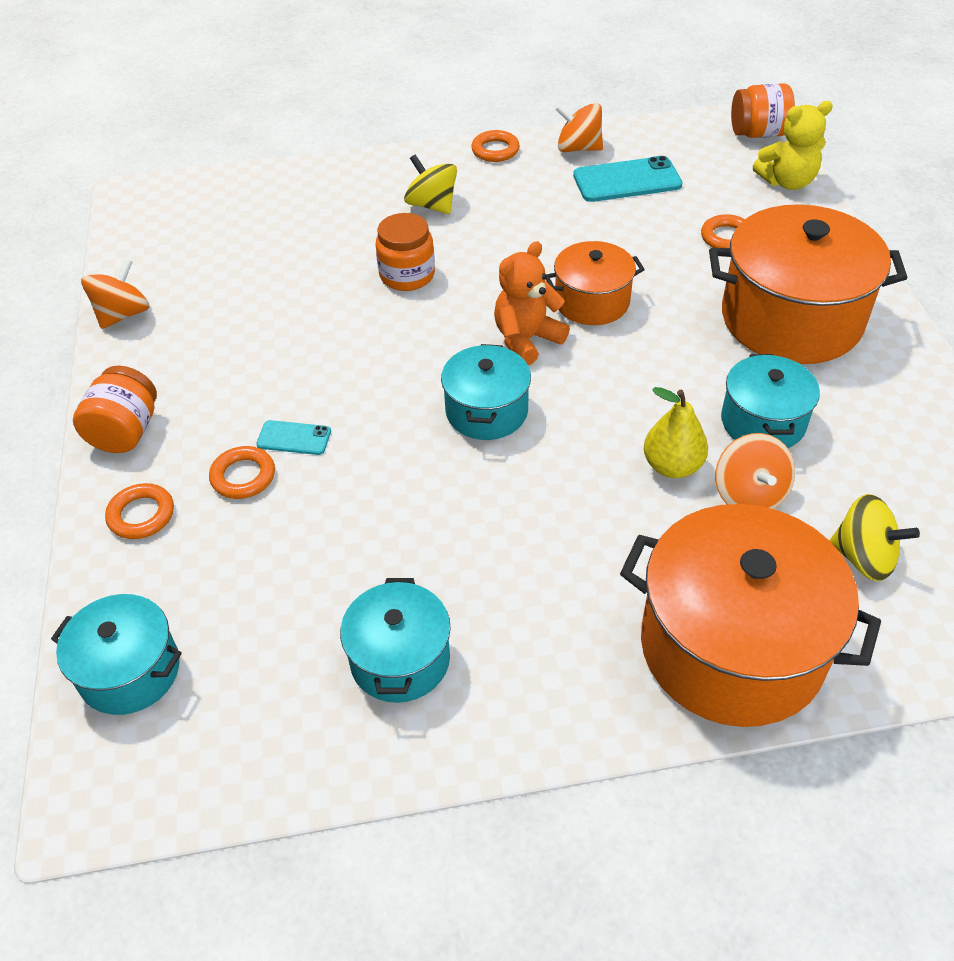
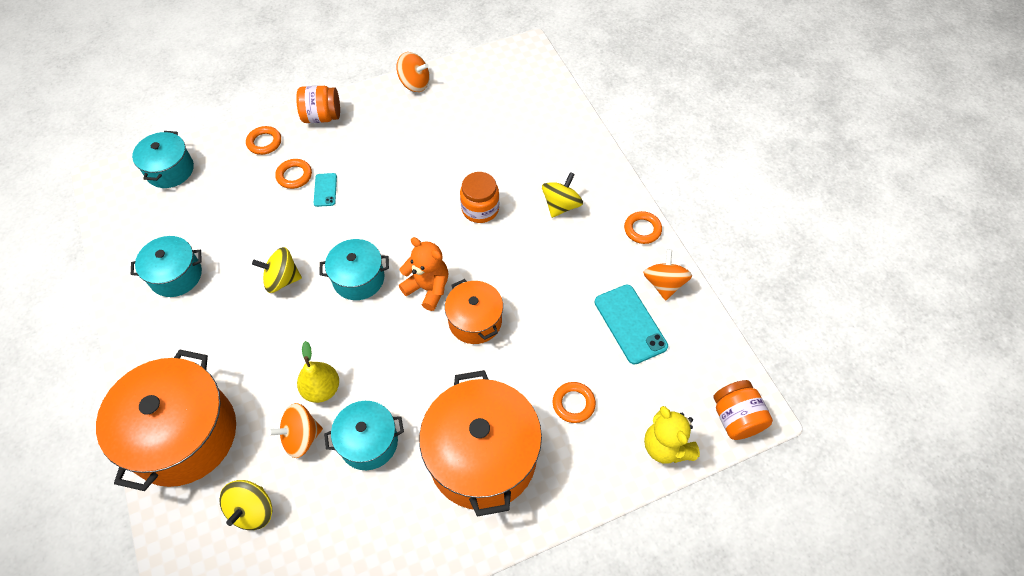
camera: 75 degrees right, 10 degrees up
none -> yellow spinning top [252,247,302,293]

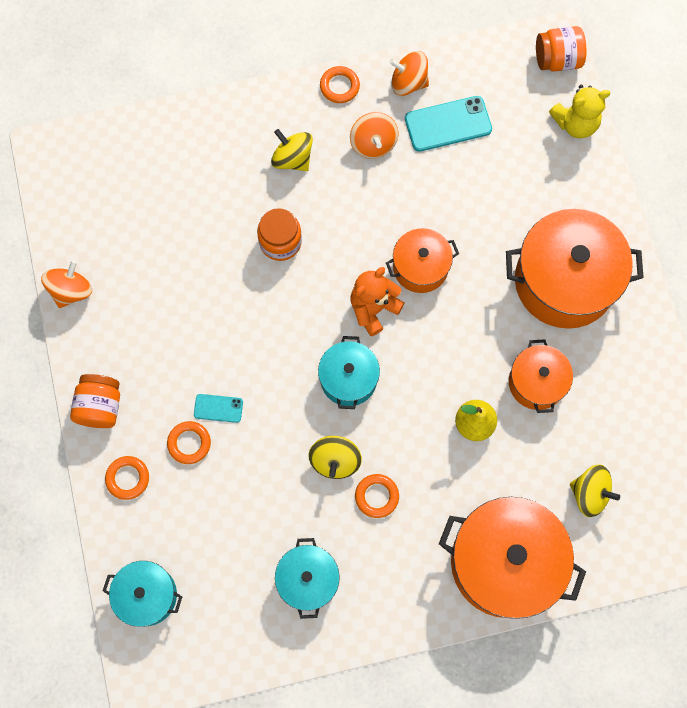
camera: 80 degrees left, 15 degrees up
orange spinning top [268,403,323,458] -> orange spinning top moved to [350,112,398,159]
turquoise pot [324,401,404,470] -> orange pot [509,339,573,413]
orange ring [553,382,596,423] -> orange ring moved to [355,474,399,518]

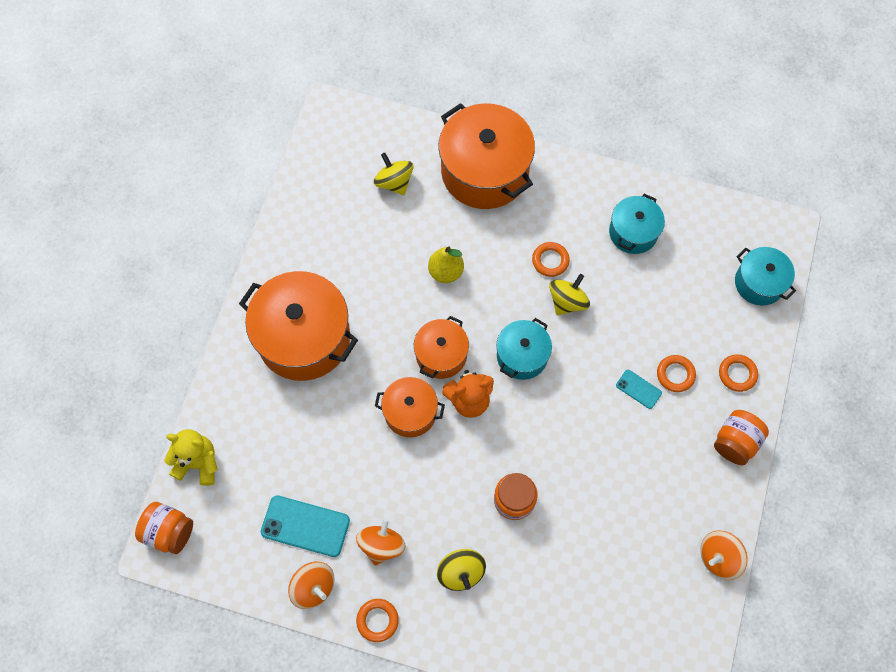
camera: 150 degrees left, 5 degrees down
orange pot [509,339,573,413] -> orange pot moved to [414,316,469,379]

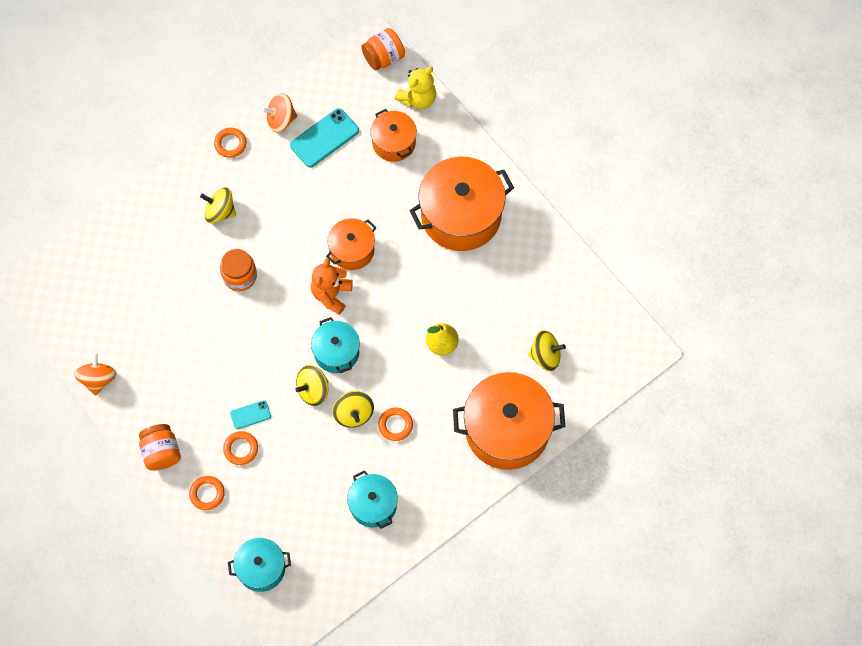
camera: 125 degrees right, 0 degrees up
orange spinning top [356,518,406,565] -> none
orange pot [414,316,469,379] -> orange pot moved to [370,109,417,162]
none -> yellow spinning top [295,365,329,406]

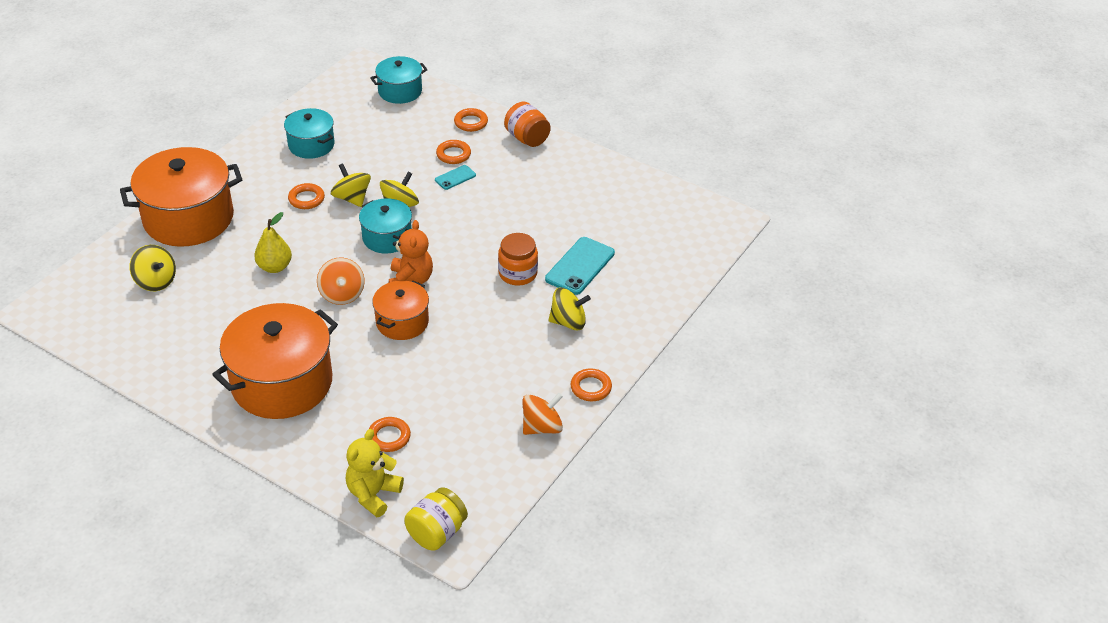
camera: 160 degrees right, 25 degrees down
orange spinning top [74,353,117,395] -> orange spinning top moved to [317,258,365,305]
turquoise phone [290,108,359,168] -> turquoise phone moved to [545,237,615,295]
orange jar [361,28,405,70] -> yellow jar [404,487,468,551]
orange pot [370,109,417,162] -> orange ring [369,417,411,452]
yellow spinning top [528,330,566,371] -> yellow spinning top turned 120 degrees counterclockwise [130,245,176,291]

